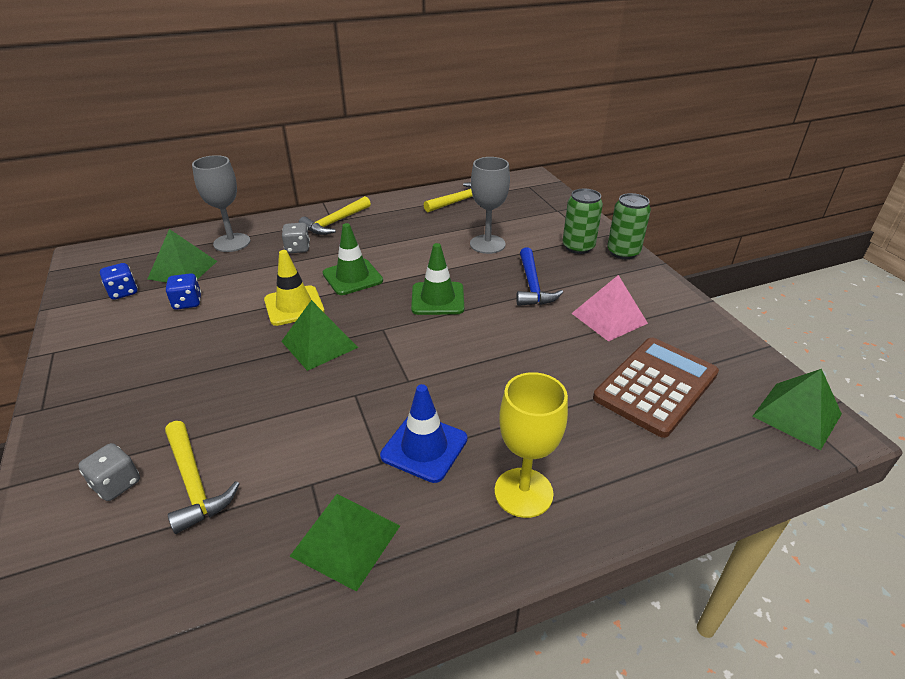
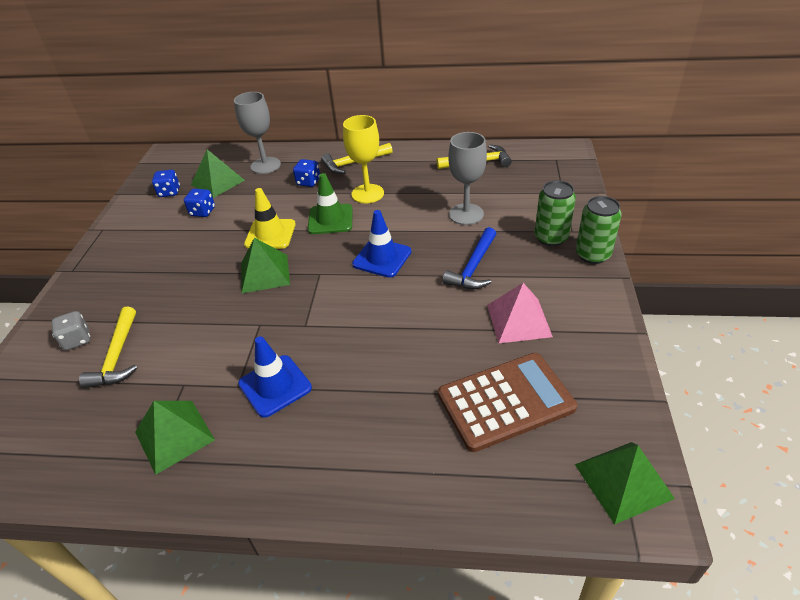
camera: 30 degrees right, 5 degrees up
grey dice [282,223,310,253] -> blue dice [293,159,320,187]
green traffic cone [411,243,464,315] -> blue traffic cone [352,210,411,278]
yellow goblet [494,372,568,518] -> yellow goblet moved to [343,115,384,204]

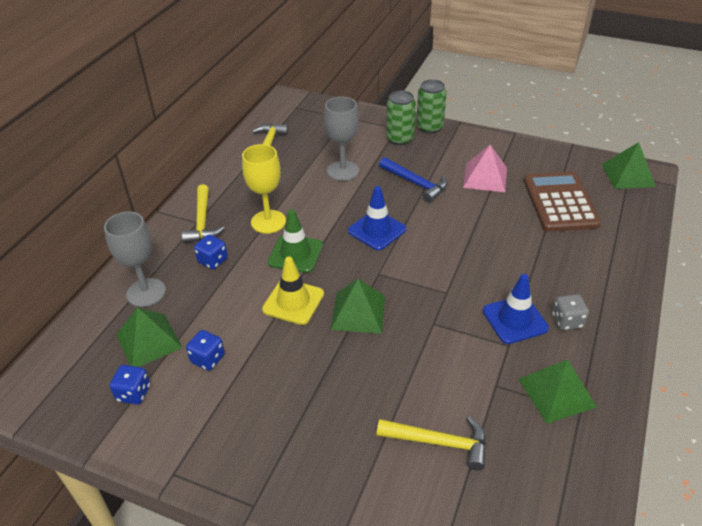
camera: 75 degrees left, 0 degrees up
grey dice [52,311,90,350] -> grey dice moved to [552,294,589,330]

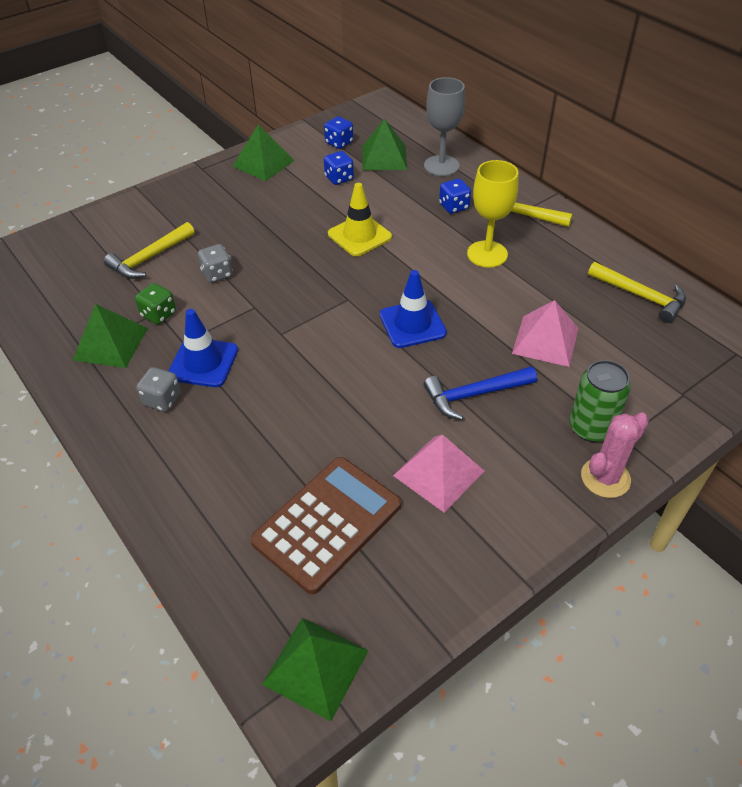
camera: 120 degrees right, 5 degrees up
green traffic cone [268,209,323,273] -> none
grey goblet [324,97,359,181] -> pink pyramid [512,300,578,367]
green pyramid [331,279,385,334] -> green pyramid moved to [232,124,295,181]
green can [416,79,447,134] -> pink cactus [581,412,649,498]
brown calculator [524,172,601,232] -> brown calculator turned 75 degrees counterclockwise [250,457,401,594]
none -> green dice [135,283,176,325]
none -> grey dice [198,244,233,283]

